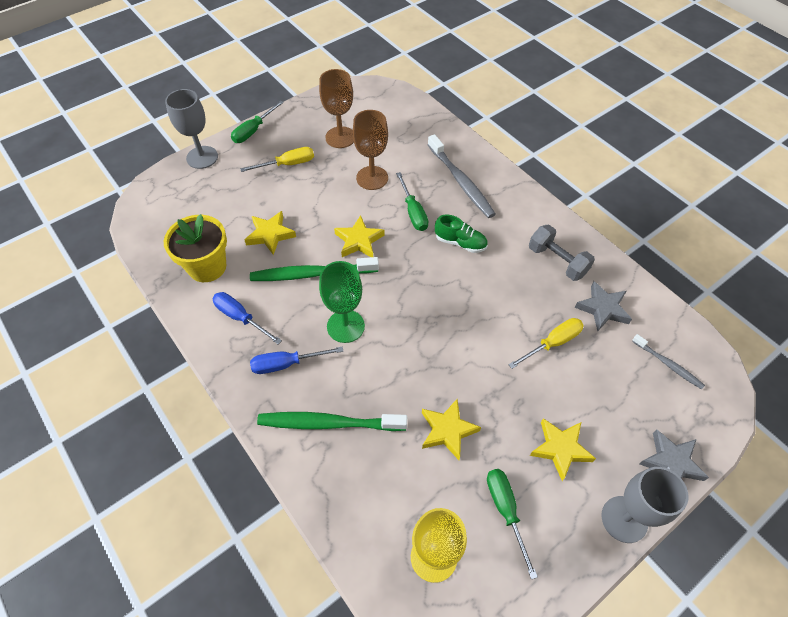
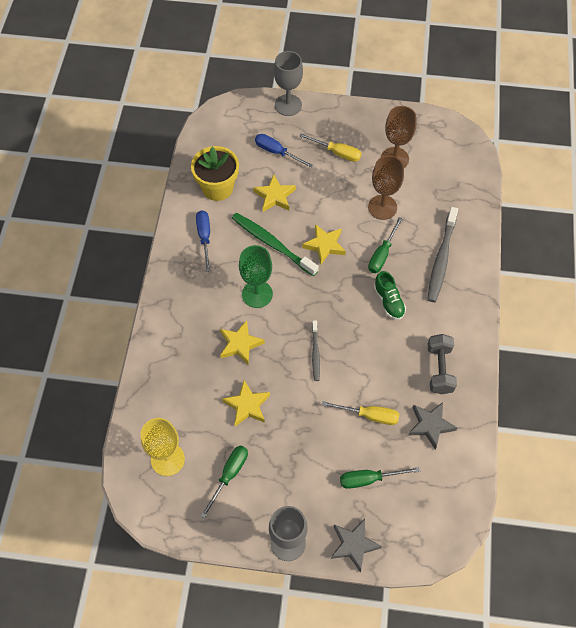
camera: 45 degrees right, 5 degrees up
green screwdriver [231,100,284,143] -> green screwdriver moved to [340,467,420,489]
blue screwdriver [250,346,344,374] -> blue screwdriver moved to [255,134,313,168]
green toothbrush [257,412,407,431] -> none
yellow star [530,418,596,481] -> yellow star moved to [220,320,265,365]
grey toothbrush [632,334,705,389] -> grey toothbrush moved to [312,320,320,381]

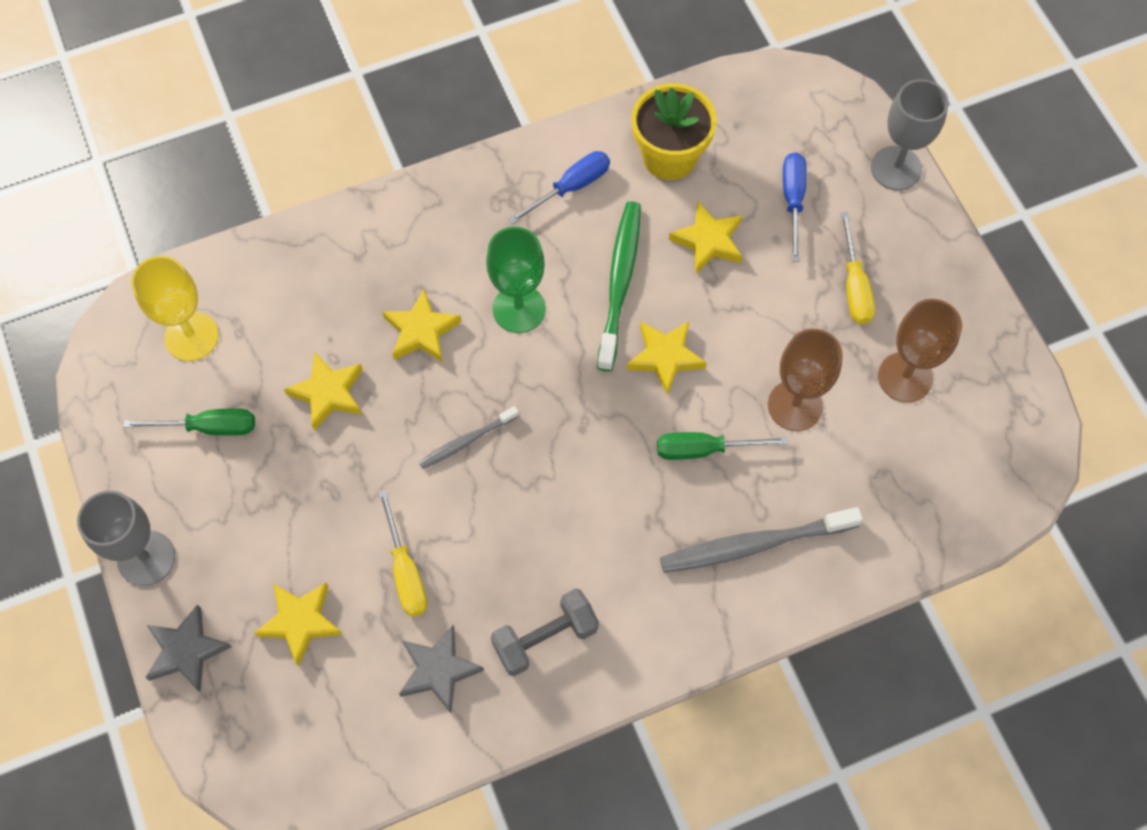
camera: 60 degrees right, 5 degrees up
green screwdriver [340,467,420,489] -> yellow star [254,583,343,666]
green shoe [374,271,406,320] -> none

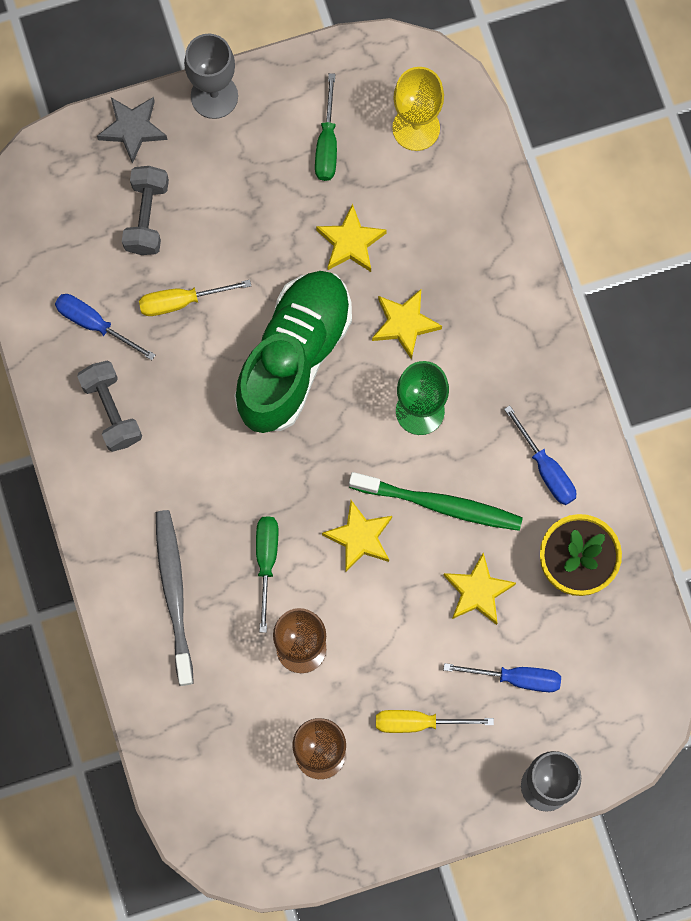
camera: 95 degrees right, 10 degrees up
yellow star [254,583,343,666] -> grey dumbbell [122,166,169,255]
grey star [399,625,484,713] -> blue screwdriver [55,294,156,360]
grey toothbrush [419,406,519,469] -> green shoe [234,271,352,433]

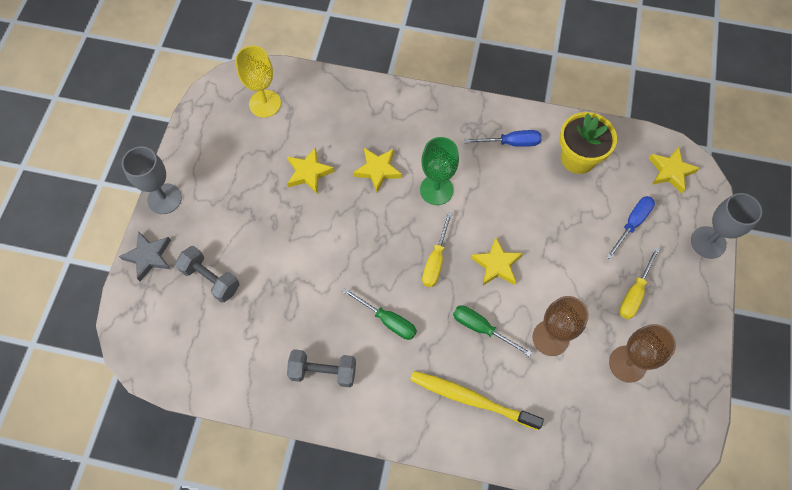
camera: 60 degrees left, 10 degrees down
blue screwdriver [55,294,156,360] -> none
yellow screwdriver [139,280,251,316] -> yellow screwdriver moved to [422,212,452,287]
grey toothbrush [156,510,194,686] -> yellow toothbrush [410,371,544,430]
green shoe [234,271,352,433] -> none
green screwdriver [315,73,337,181] -> green screwdriver moved to [343,288,417,340]
green toothbrush [349,472,523,531] -> none
yellow star [443,553,516,625] -> yellow star moved to [649,147,700,193]

